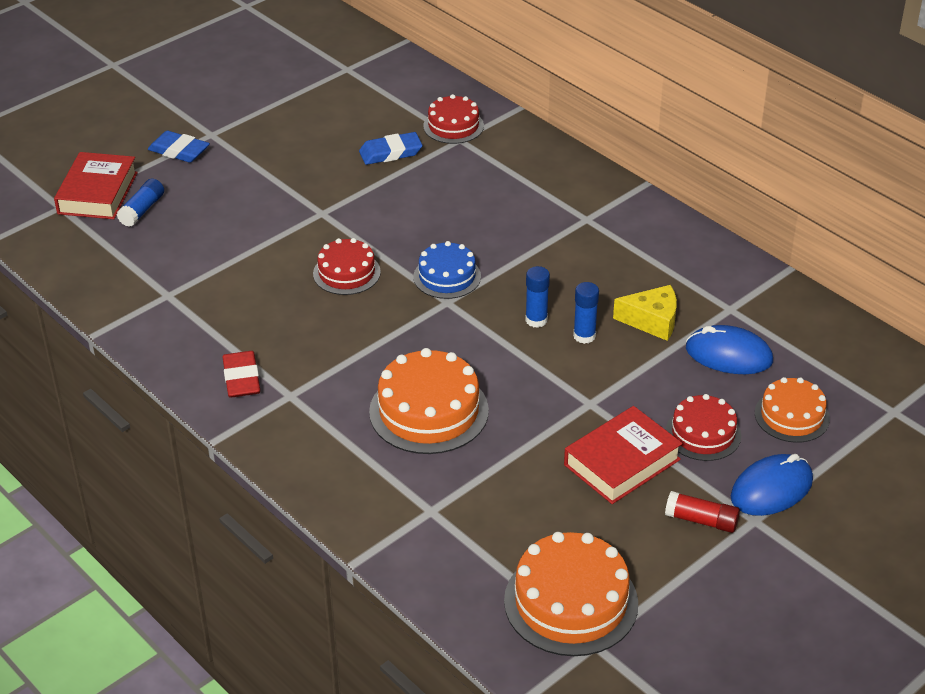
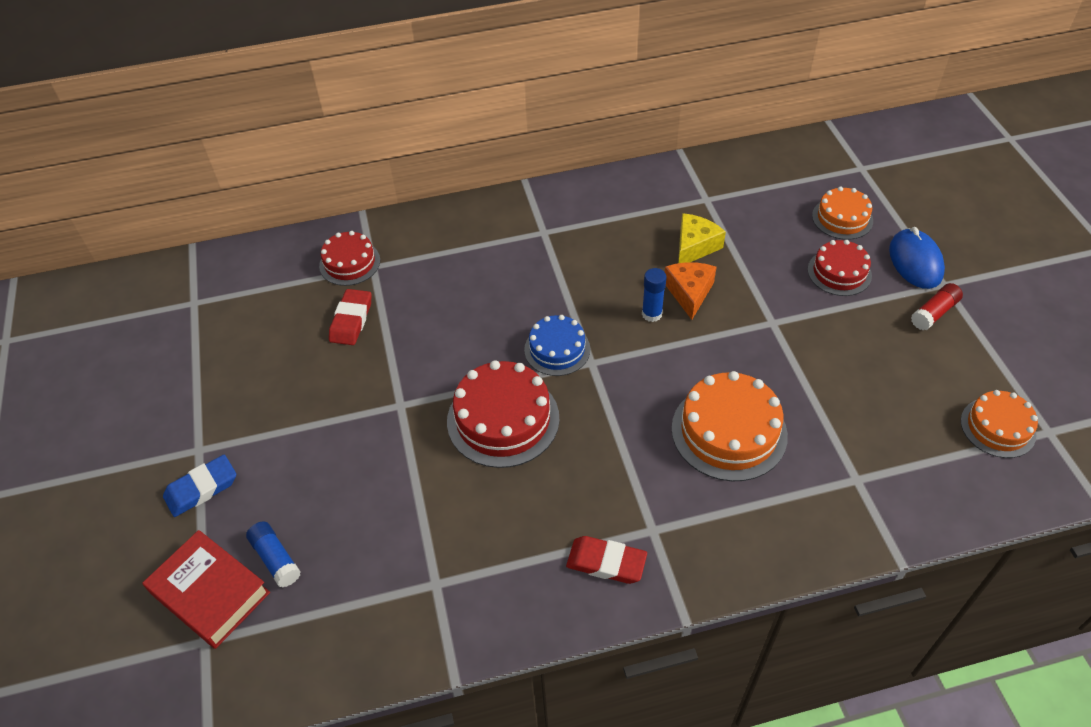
camera: 60 degrees left, 10 degrees up
red cake [313,238,381,295] -> red cake [447,360,559,468], size x1.61
blue eraser [359,132,423,165] -> red eraser [329,289,372,345]
orange cake [504,532,638,656] -> orange cake [961,390,1038,458], size x0.62
red book [564,406,683,504] -> none
blue glue stick [573,282,599,344] -> orange cheese [665,262,716,320]
blue mouse [686,325,773,374] -> none

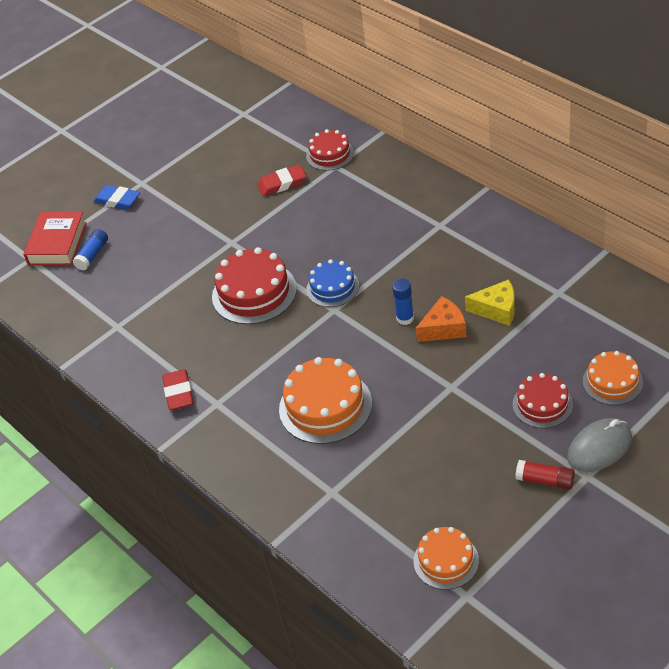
camera: 65 degrees right, 5 degrees down
blue mouse [889,227,945,289] -> grey mouse [567,418,632,472]

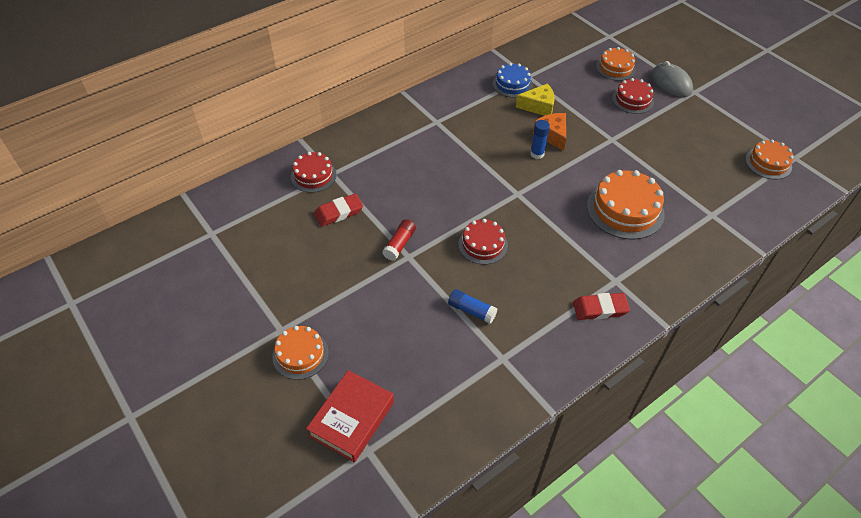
camera: 90 degrees left, 5 degrees up
red book [23,211,87,266] -> red book turned 75 degrees counterclockwise [306,370,394,463]
blue glue stick [73,229,108,271] -> blue glue stick moved to [448,289,497,324]
blue eraser [93,185,140,210] -> orange cake [272,326,329,380]
red cake [212,247,297,324] -> red cake [458,219,508,265], size x0.62
red eraser [257,165,306,196] -> red eraser turned 75 degrees clockwise [314,193,363,227]
blue cake [306,259,359,307] -> blue cake moved to [493,63,533,98]
yellow cheese [465,279,515,326] -> yellow cheese turned 75 degrees clockwise [516,84,555,116]
red glue stick [516,460,575,490] -> red glue stick moved to [382,219,416,261]

